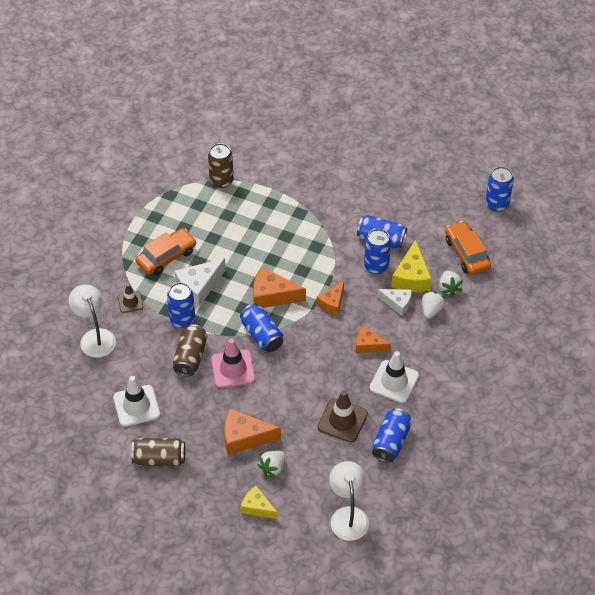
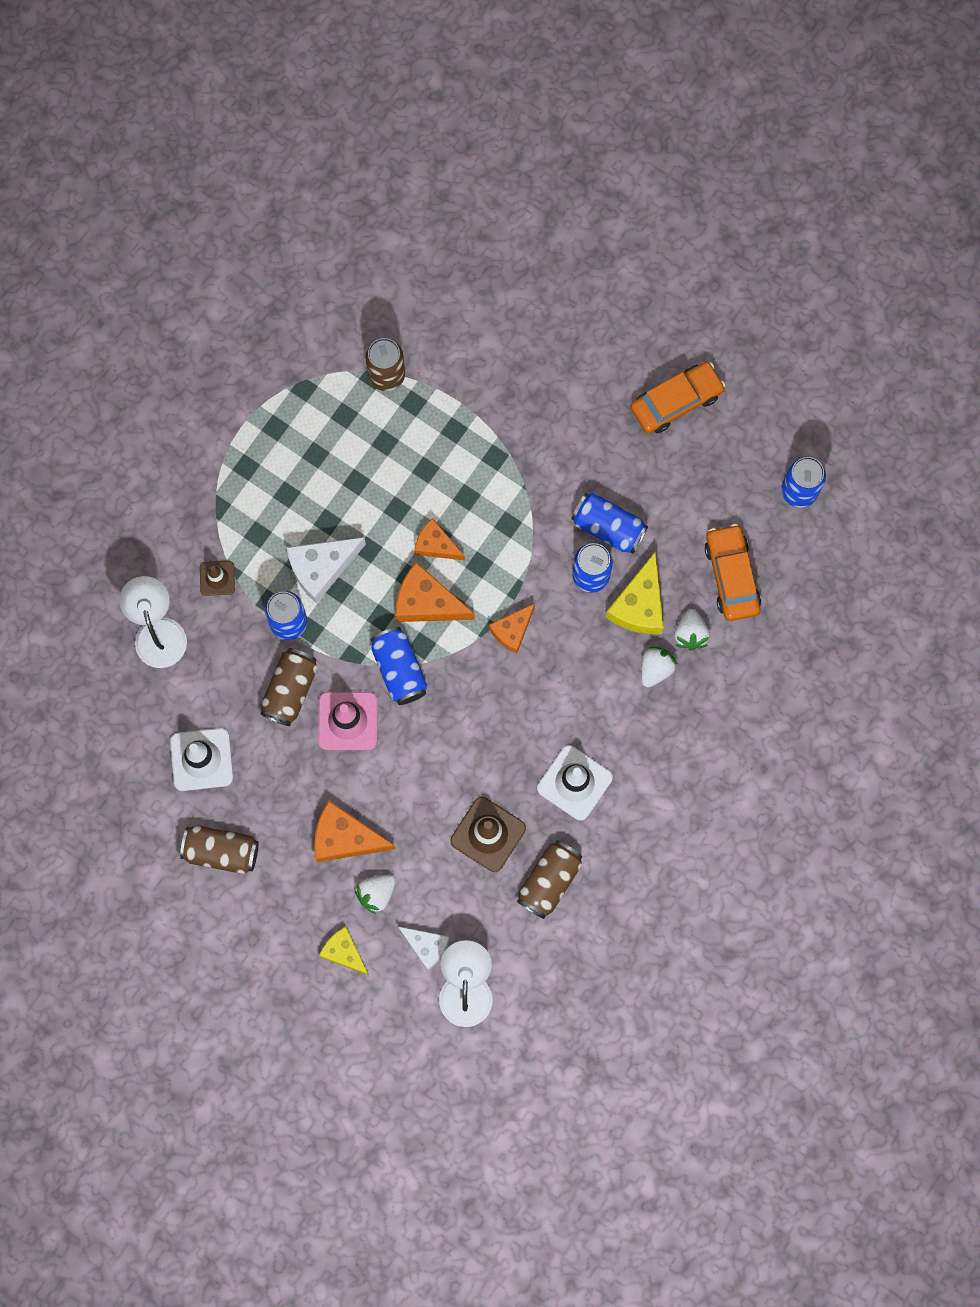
camera: 10 degrees right, 25 degrees up
orange car [135,228,197,275] -> orange car moved to [630,362,726,433]
orange cheese [356,326,391,353] -> orange cheese moved to [414,518,465,560]
blue can [372,408,412,463] -> brown can [517,840,582,919]
white cheese [377,289,412,316] -> white cheese moved to [398,927,449,971]

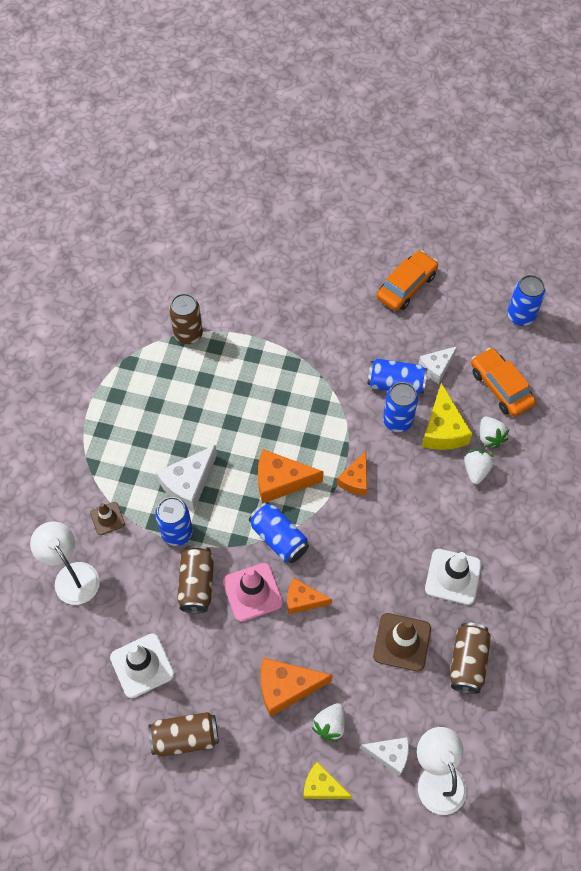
camera: 20 degrees left, 15 degrees down
orange cheese [414,518,465,560] -> orange cheese moved to [287,578,332,614]
none -> white cheese [419,346,457,384]

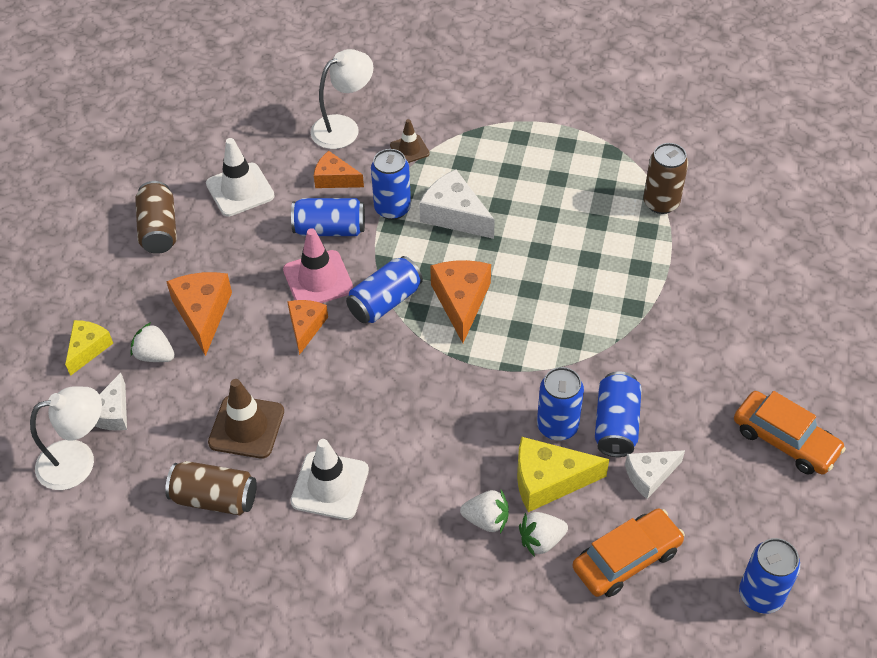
camera: 90 degrees right, 10 degrees down
brown can [177,545,214,613] -> blue can [291,198,365,236]
orange cheese [337,451,367,495] -> orange cheese moved to [314,151,364,188]
white cheese [419,346,457,384] -> white cheese turned 75 degrees counterclockwise [625,450,685,499]

